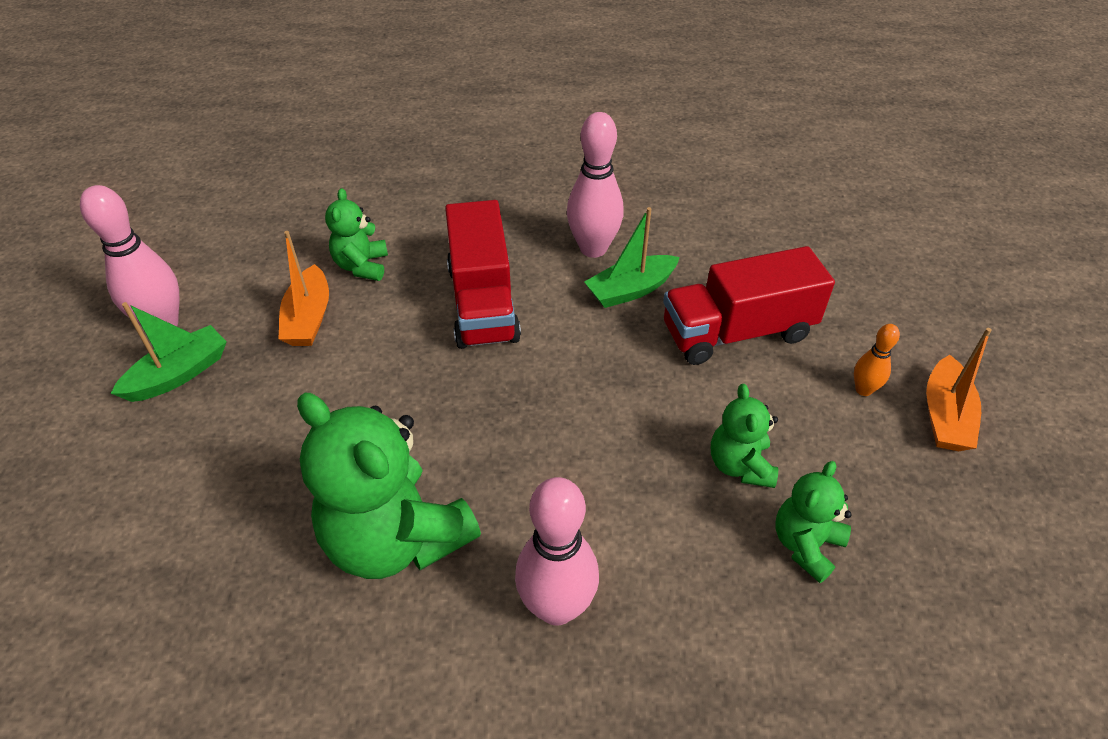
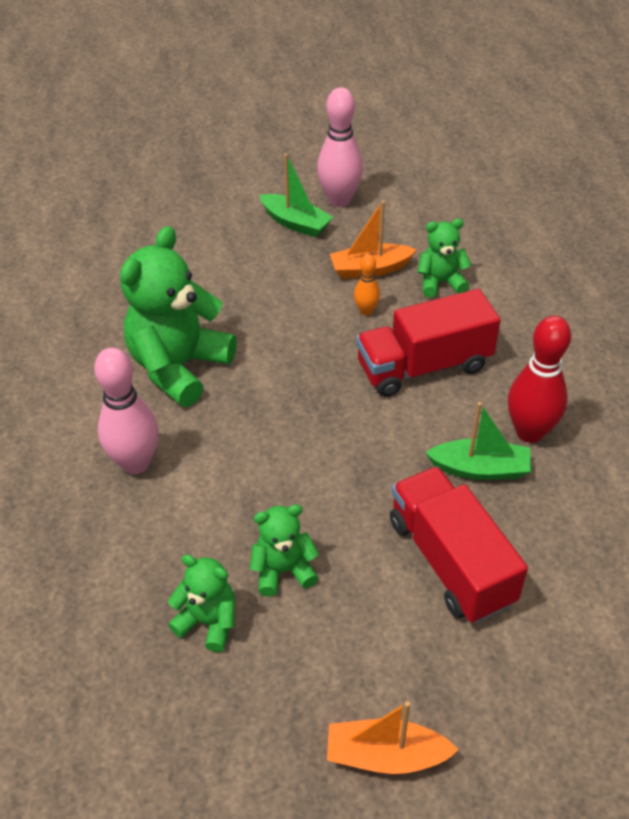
camera: 80 degrees right, 0 degrees up
pink bowling pin [567,112,624,258] -> red bowling pin [508,316,571,443]
green boat [584,207,680,308] -> green boat turned 135 degrees clockwise [425,402,532,480]
orange bowling pin [854,324,900,396] -> orange bowling pin moved to [354,254,380,316]

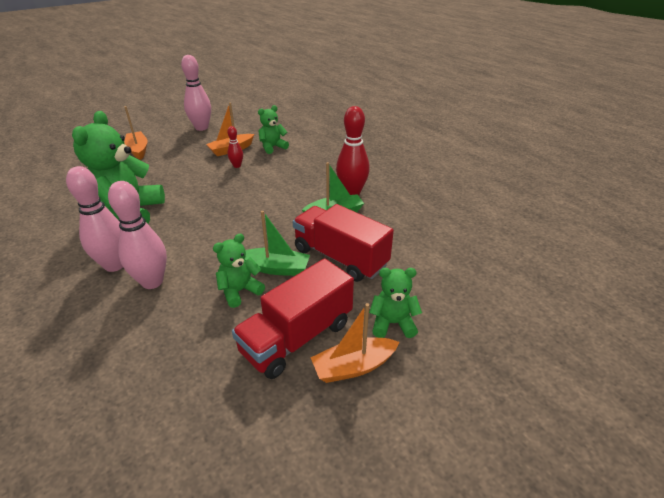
camera: 25 degrees left, 10 degrees down
green teddy bear [168,555,235,652] -> green teddy bear moved to [369,268,422,338]
green boat [259,153,333,237] -> green boat moved to [244,211,310,276]
orange bowling pin [354,254,380,316] -> red bowling pin [227,126,243,168]
red truck [356,289,501,397] -> red truck moved to [232,258,354,379]
none -> pink bowling pin [108,181,167,289]
none -> orange boat [124,106,147,160]

